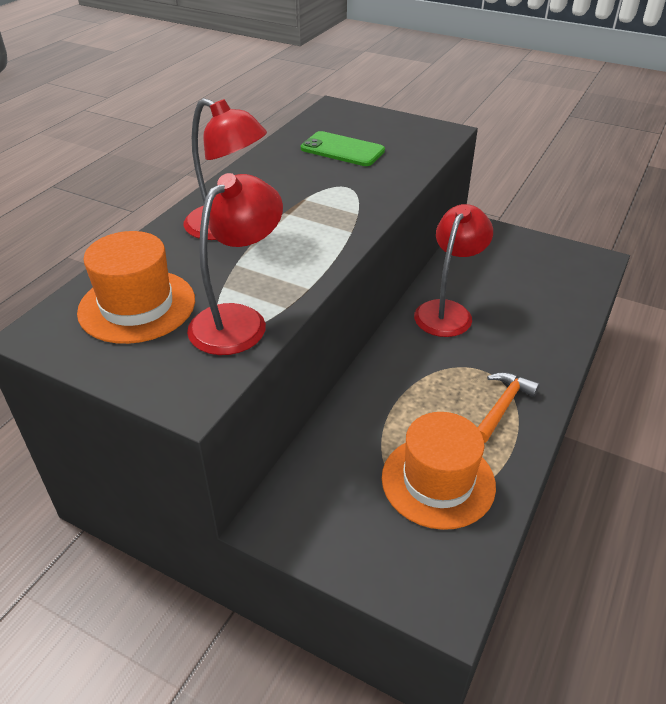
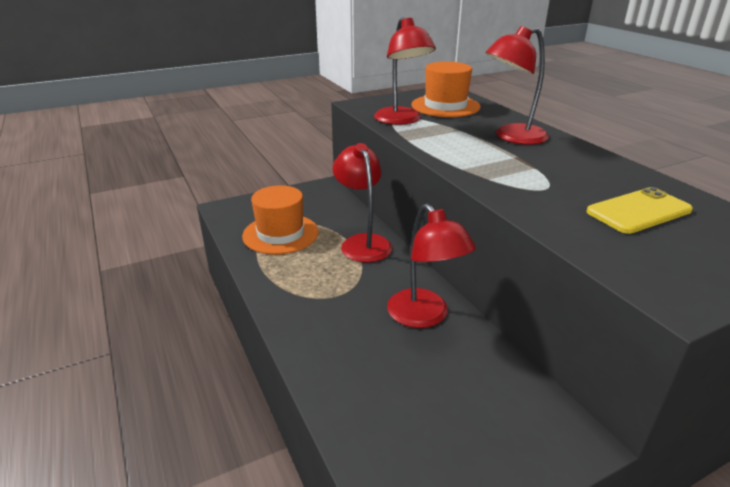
camera: 125 degrees right, 10 degrees down
green phone [301,131,385,166] -> yellow phone [586,187,693,234]
orange hammer [477,372,540,443] -> none
none -> red lamp [332,143,392,262]

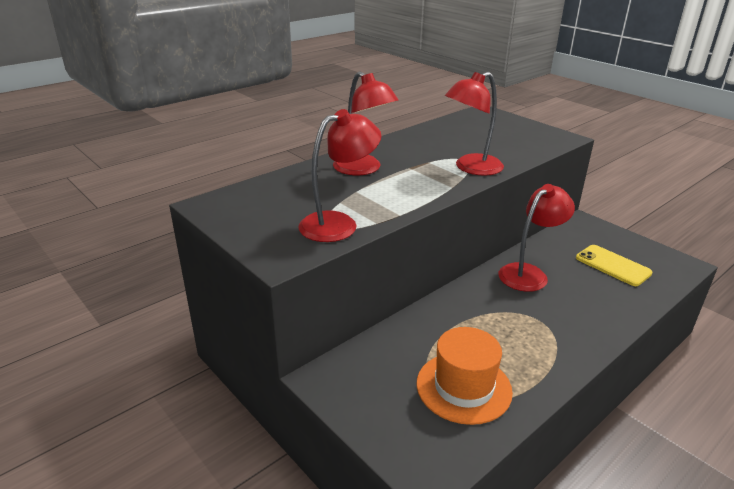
camera: 105 degrees left, 0 degrees up
red lamp [332,143,392,262] -> red lamp moved to [445,72,504,176]
orange hat [411,62,481,117] -> none
yellow phone [586,187,693,234] -> yellow phone moved to [576,245,653,286]

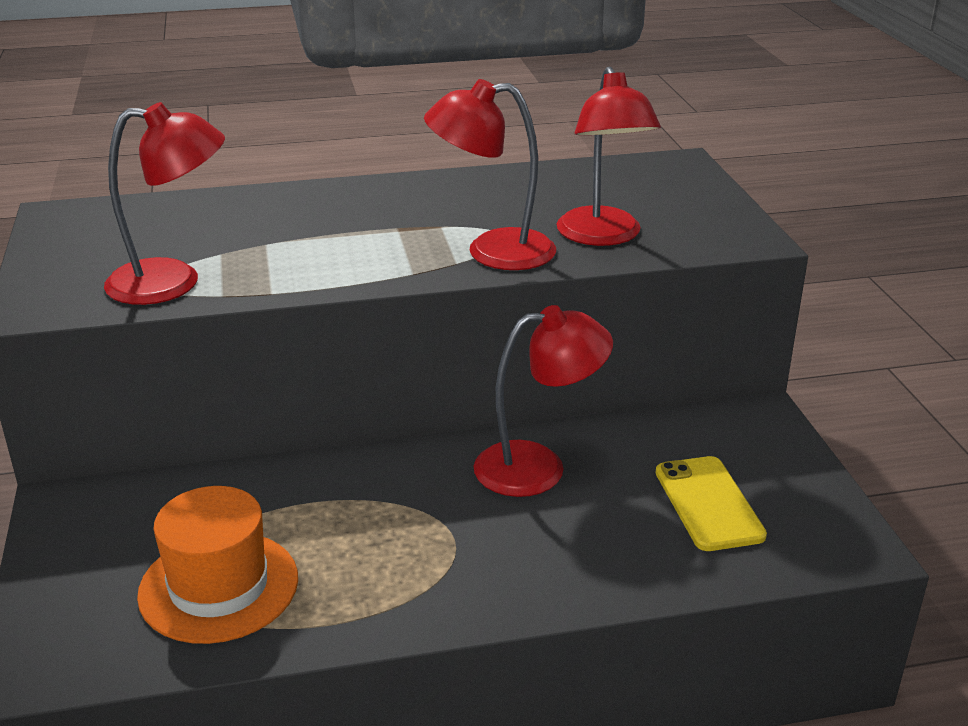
camera: 30 degrees right, 0 degrees up
red lamp [333,71,399,175] -> red lamp moved to [557,66,661,246]

